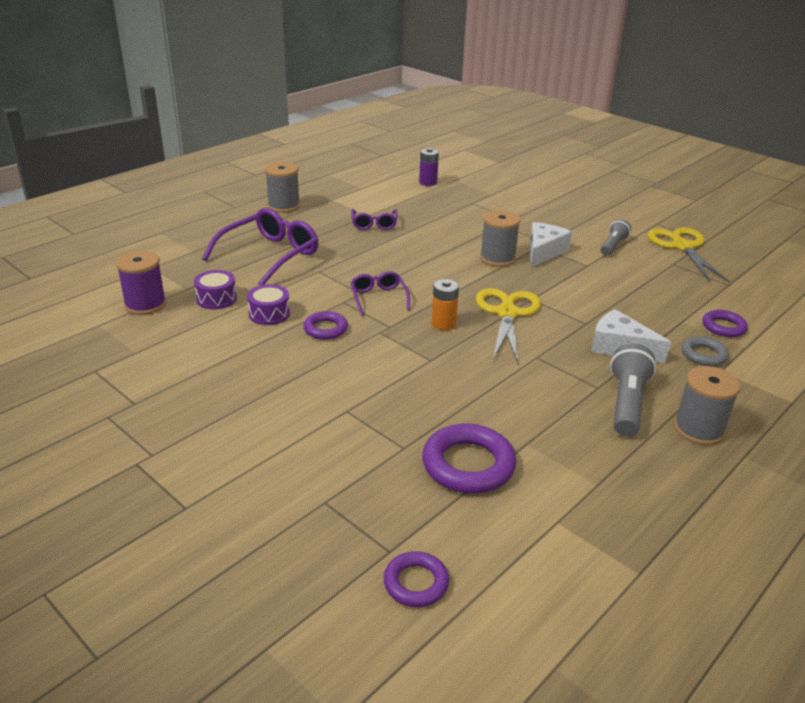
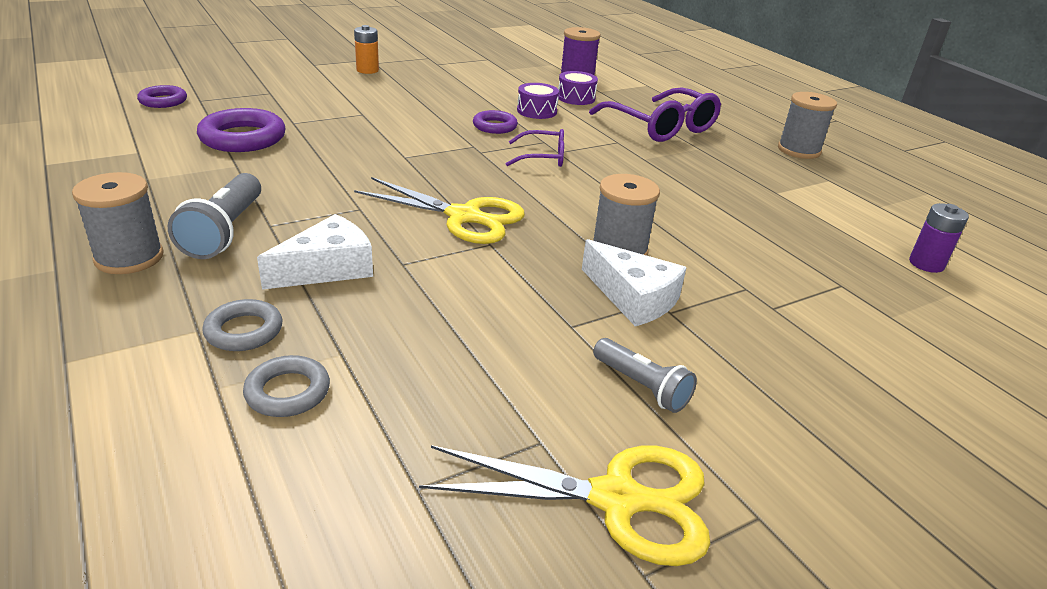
camera: 105 degrees right, 0 degrees up
purple glasses [351,209,398,230] -> none
orange battery [432,279,459,330] -> orange battery moved to [354,25,379,74]
grey flashlight [610,343,656,437] -> grey flashlight turned 60 degrees clockwise [168,173,261,259]
purple ring [703,310,748,337] -> grey ring [243,355,330,417]

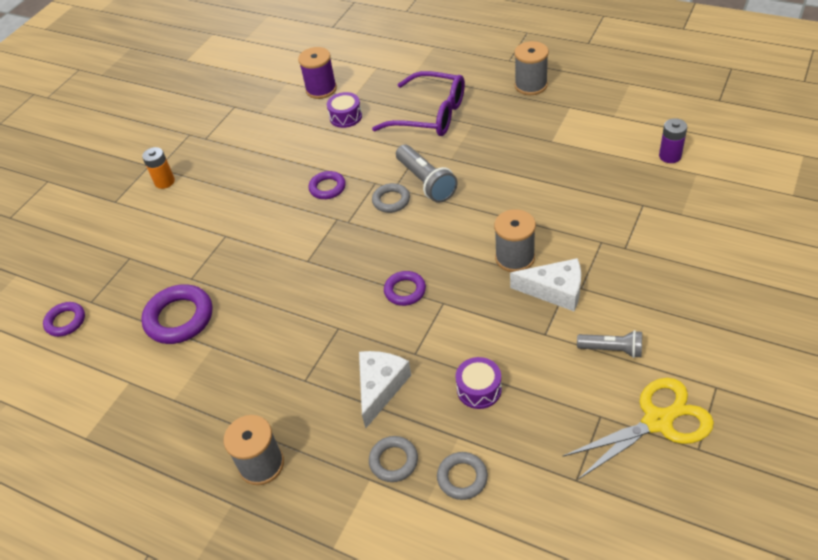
camera: 25 degrees left, 15 degrees up
grey flashlight [168,173,261,259] -> grey flashlight moved to [396,145,458,203]
yellow scissors [354,177,525,244] -> purple ring [384,271,426,306]
purple glasses [506,129,564,167] -> grey ring [372,183,410,213]
purple drum [517,83,559,119] -> purple drum moved to [456,357,502,409]

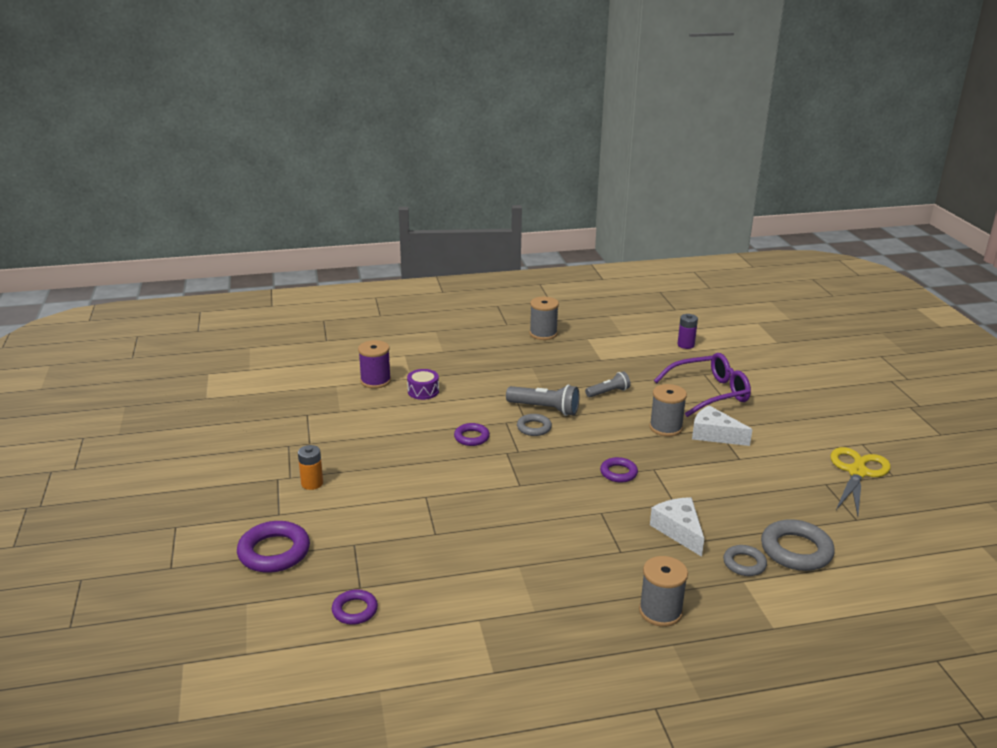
camera: 45 degrees left, 20 degrees down
purple ring [141,284,212,344] -> purple ring moved to [237,521,310,573]
purple glasses [372,71,465,136] -> purple glasses moved to [654,353,751,417]
grey ring [437,452,488,500] -> grey ring [761,519,835,571], size x1.69
purple drum [456,357,502,409] -> none
white cheese [510,258,581,311] -> white cheese turned 120 degrees counterclockwise [692,405,753,446]
grey flashlight [577,330,642,358] -> grey flashlight moved to [585,371,630,397]

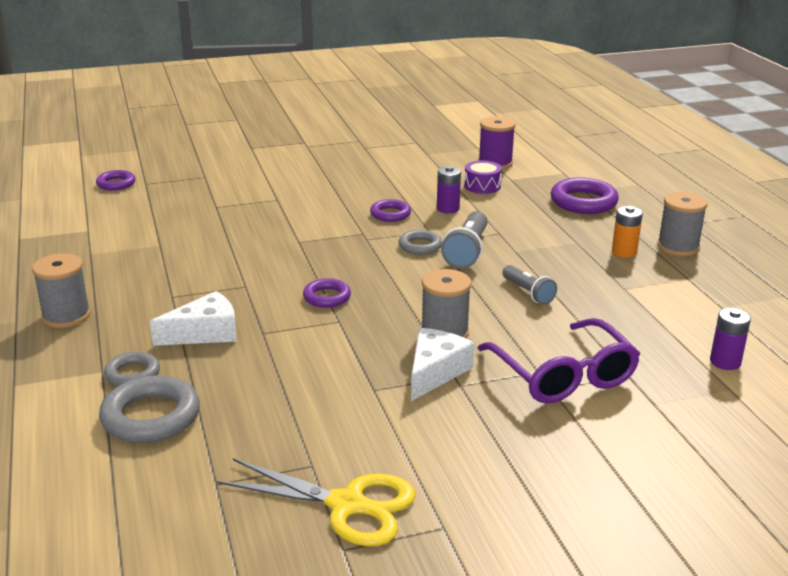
camera: 85 degrees right, 0 degrees up
purple ring [237,521,310,573] -> purple ring moved to [551,178,619,214]
orange battery [298,445,323,490] -> orange battery moved to [612,206,643,258]
none -> purple battery [437,166,461,214]

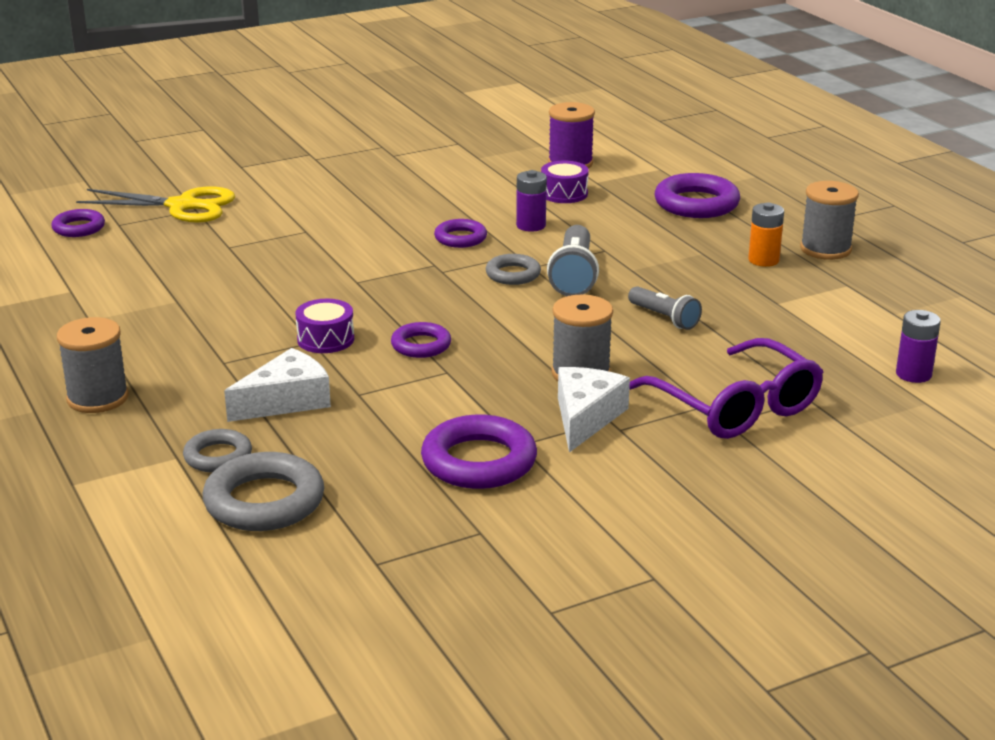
camera: 10 degrees left, 0 degrees up
yellow scissors [217,458,416,546] -> yellow scissors moved to [76,186,235,223]
none -> purple drum [295,299,354,353]
none -> purple ring [421,415,537,489]

